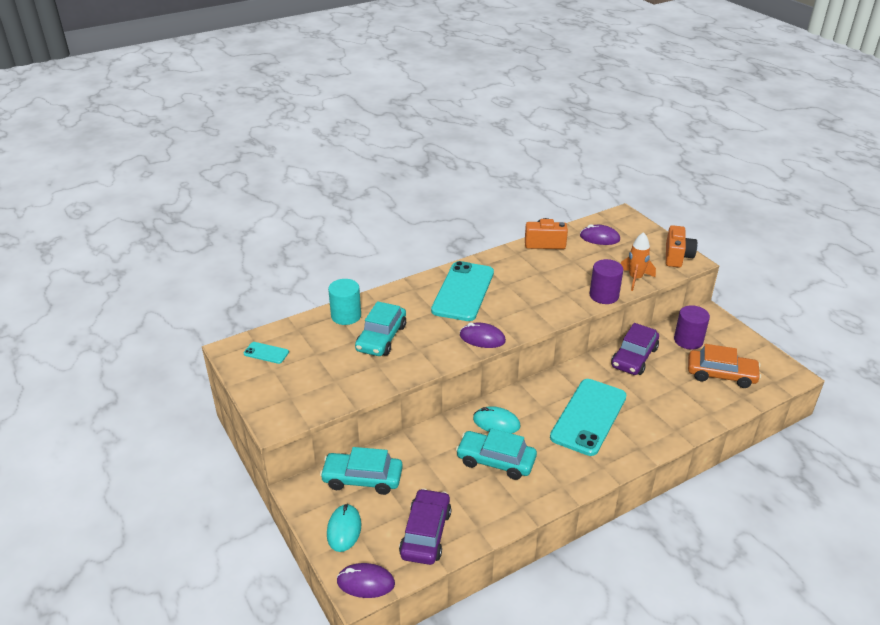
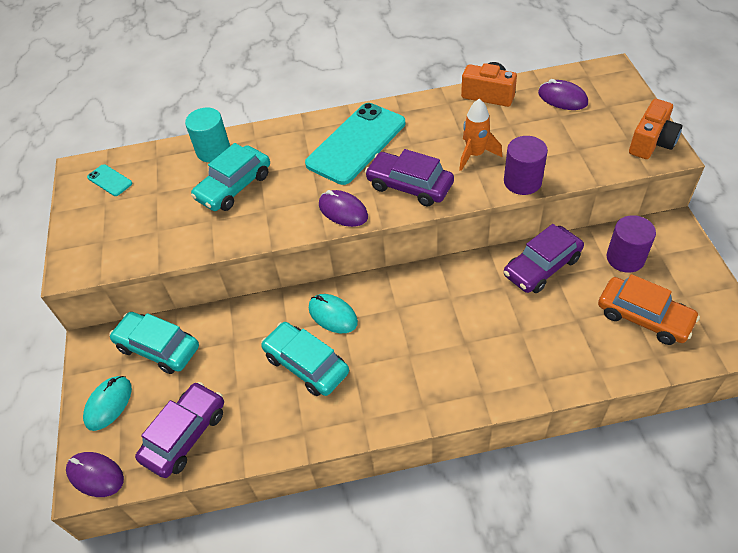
camera: 25 degrees right, 15 degrees up
turquoise phone [550,379,626,456] -> none
orange rocket [621,232,656,291] -> orange rocket moved to [459,99,502,171]
none -> purple car [365,149,454,206]

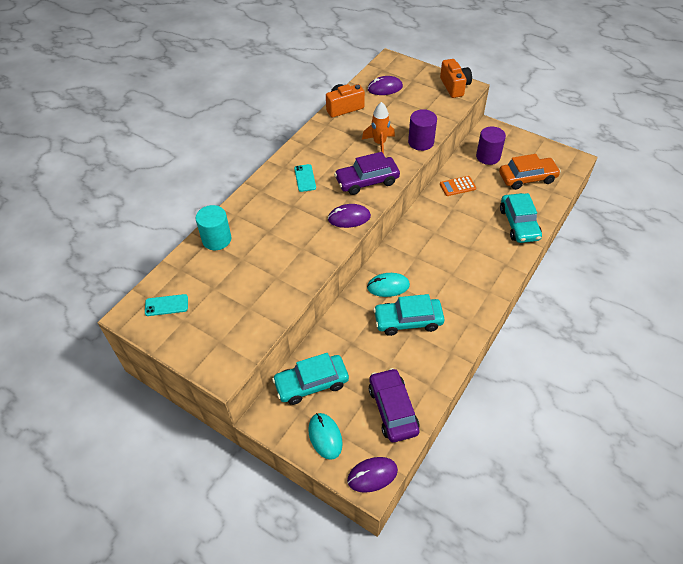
camera: 50 degrees left, 0 degrees up
turquoise car [191,143,270,211] -> turquoise car moved to [500,193,542,243]
turquoise phone [305,103,405,185] -> turquoise phone [294,164,316,192], size x0.43
purple car [504,224,584,293] -> orange calculator [440,176,476,196]

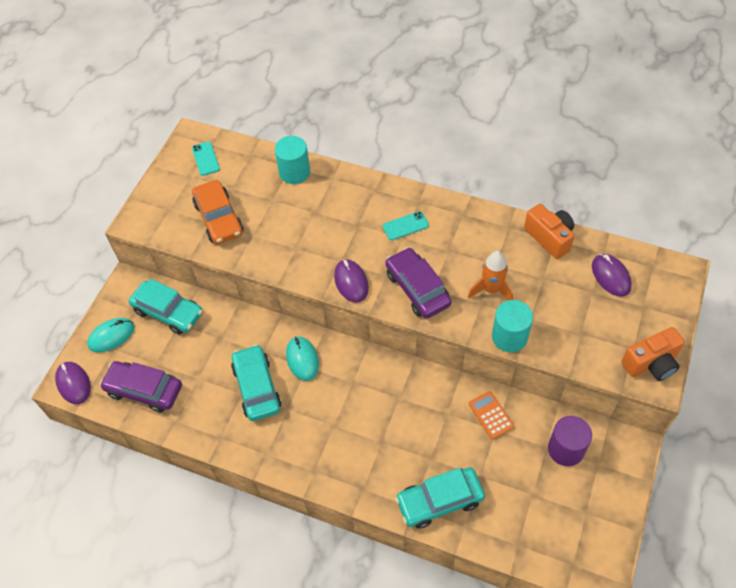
camera: 80 degrees right, 5 degrees up
turquoise car [272,353,349,405] -> turquoise car turned 150 degrees clockwise [129,279,203,334]
purple car [369,368,419,442] -> purple car turned 135 degrees counterclockwise [100,361,182,412]
purple cylinder [408,109,437,151] -> turquoise cylinder [492,300,533,352]
orange car [499,154,561,190] -> orange car moved to [192,180,243,244]

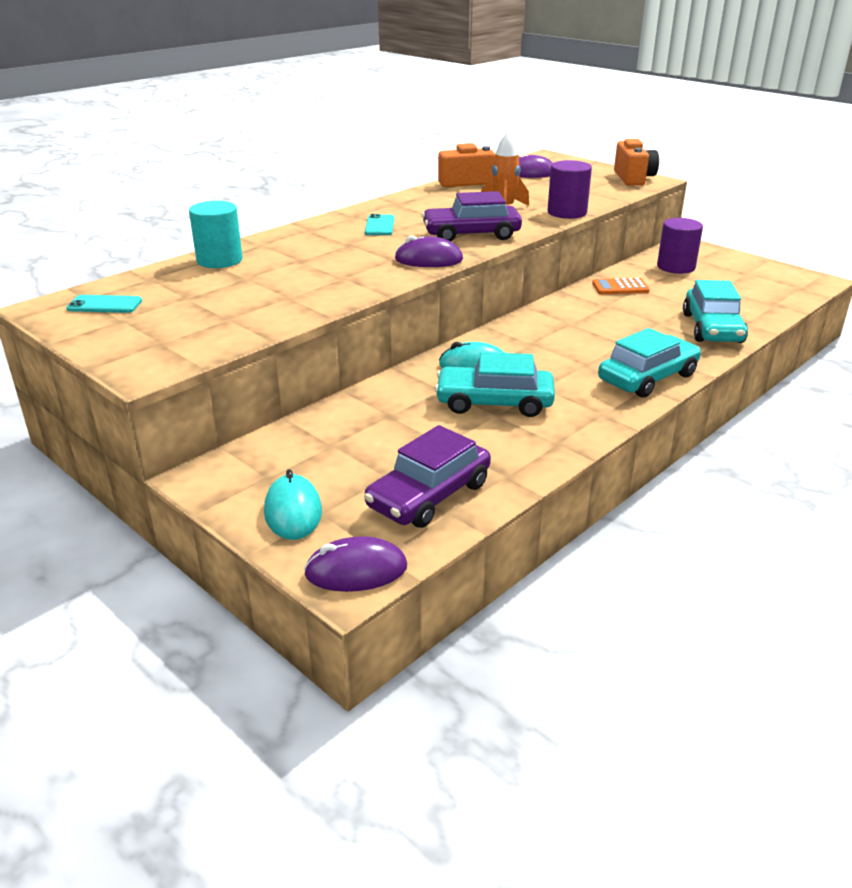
camera: 70 degrees left, 25 degrees down
turquoise car [129,279,203,334] -> turquoise car moved to [598,328,701,398]
orange car [192,180,243,244] -> none
turquoise cylinder [492,300,533,352] -> purple cylinder [547,160,592,219]

